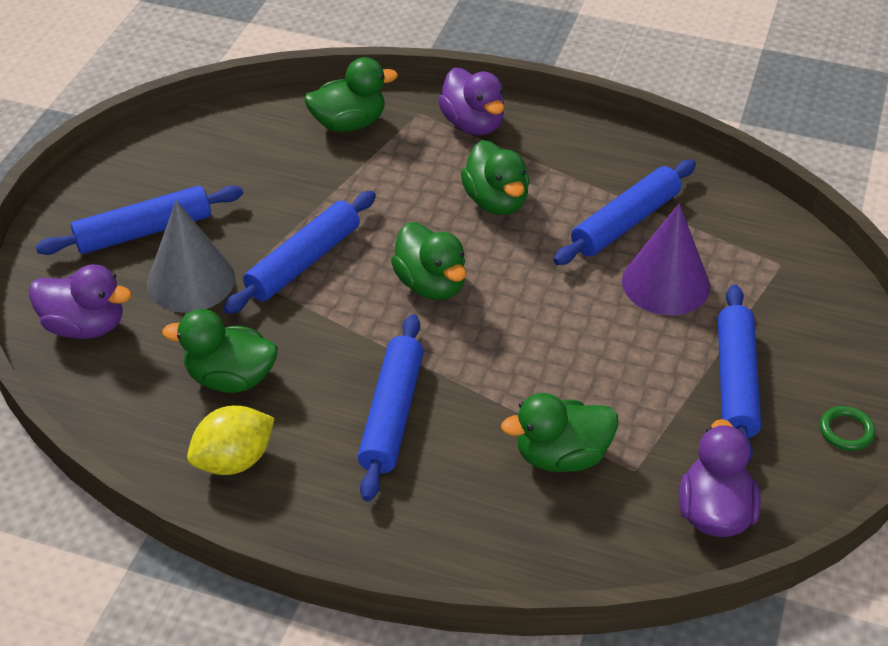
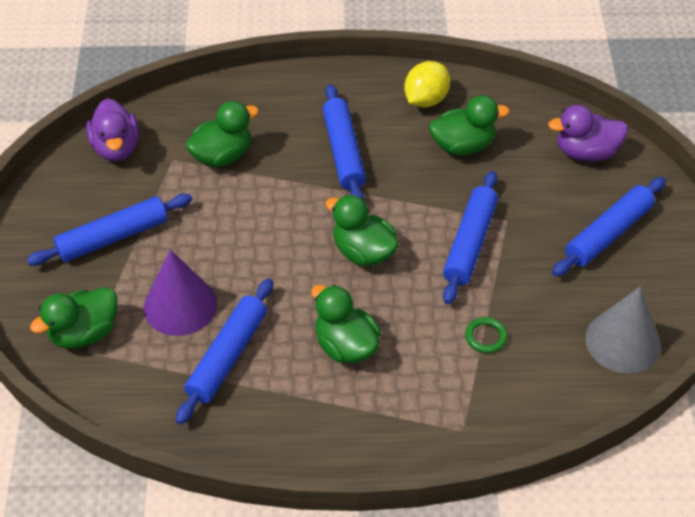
camera: 160 degrees right, 5 degrees up
grey cone [147,201,235,313] -> grey cone moved to [585,287,661,373]
green duck [304,57,398,132] -> green duck moved to [30,287,117,349]
purple duck [438,68,504,135] -> none
blue rolling pin [718,284,761,465] -> blue rolling pin turned 75 degrees clockwise [26,194,193,266]
green ring [820,406,875,451] -> green ring moved to [465,317,508,353]

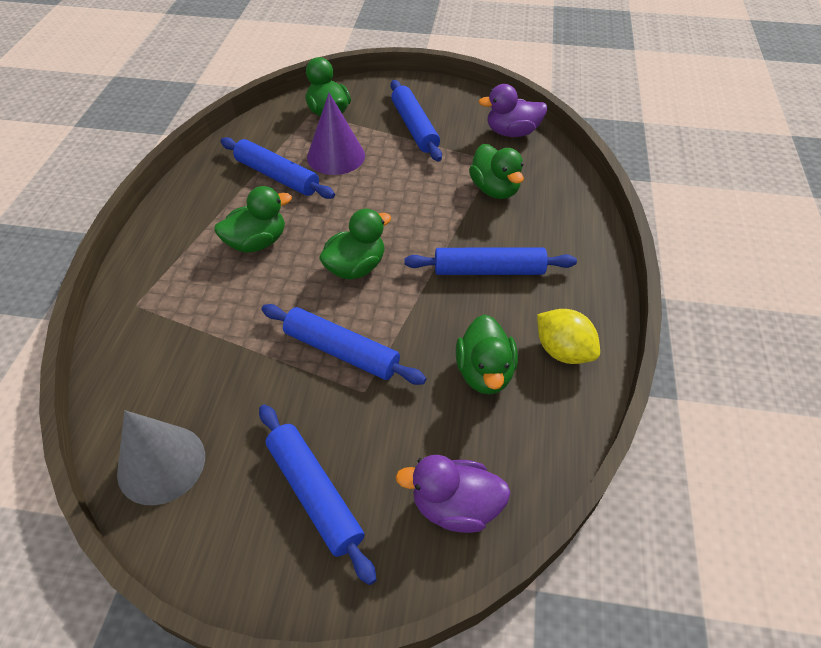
camera: 100 degrees right, 0 degrees up
green ring [465,317,508,353] -> none
purple duck [548,105,628,162] -> purple duck turned 90 degrees counterclockwise [395,455,511,533]

